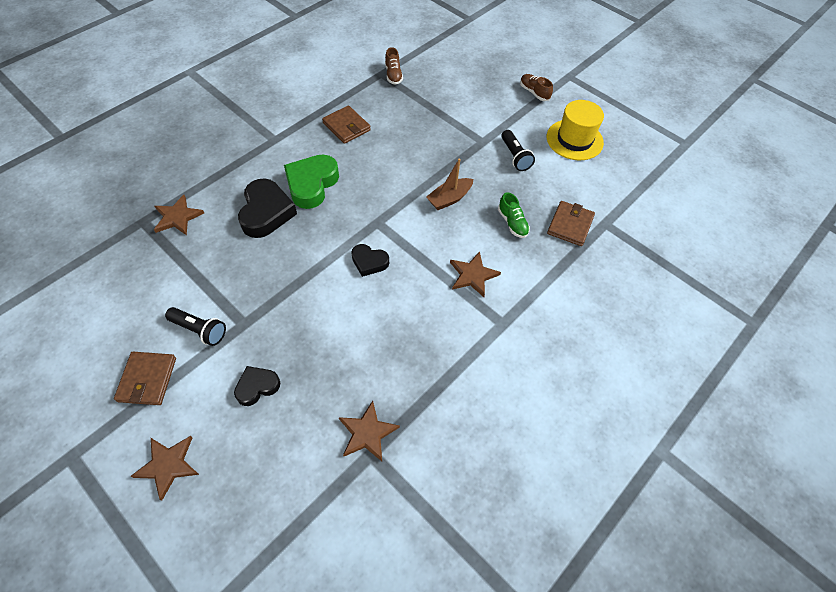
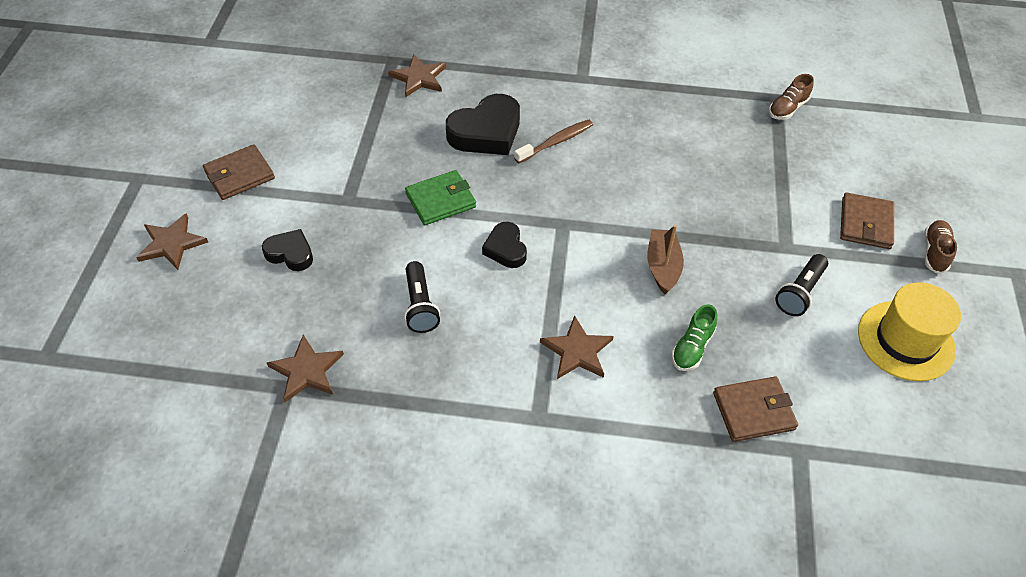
camera: 55 degrees right, 5 degrees down
black flashlight [165,307,226,346] -> black flashlight moved to [404,261,440,333]
green heart [284,154,339,209] -> brown toothbrush [514,120,593,163]
brown wallet [322,105,371,144] -> brown wallet moved to [840,193,894,249]
brown boat [426,158,473,210] -> brown boat turned 75 degrees clockwise [648,225,684,294]
none -> green wallet [405,170,476,225]

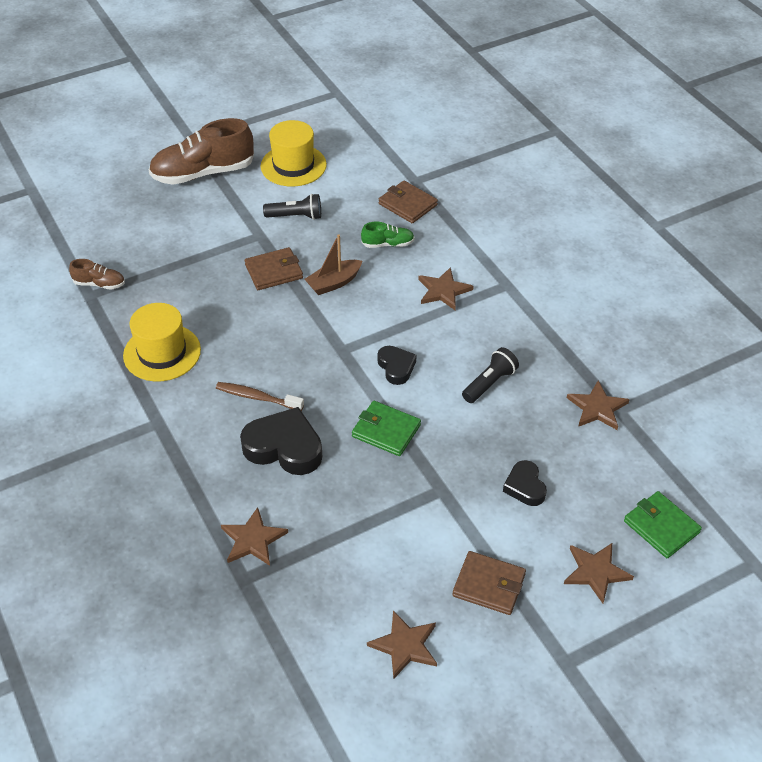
camera: 125 degrees left, 5 degrees down
black heart [482,222,527,268] -> black heart turned 60 degrees counterclockwise [377,346,416,385]
brown wallet [840,193,894,249] -> brown wallet moved to [245,247,303,290]
brown shoe [924,220,957,274] -> brown shoe [149,118,254,185], size x2.12
none -> yellow hat [123,303,201,381]
none -> brown star [367,611,437,679]
none -> green wallet [624,491,702,558]

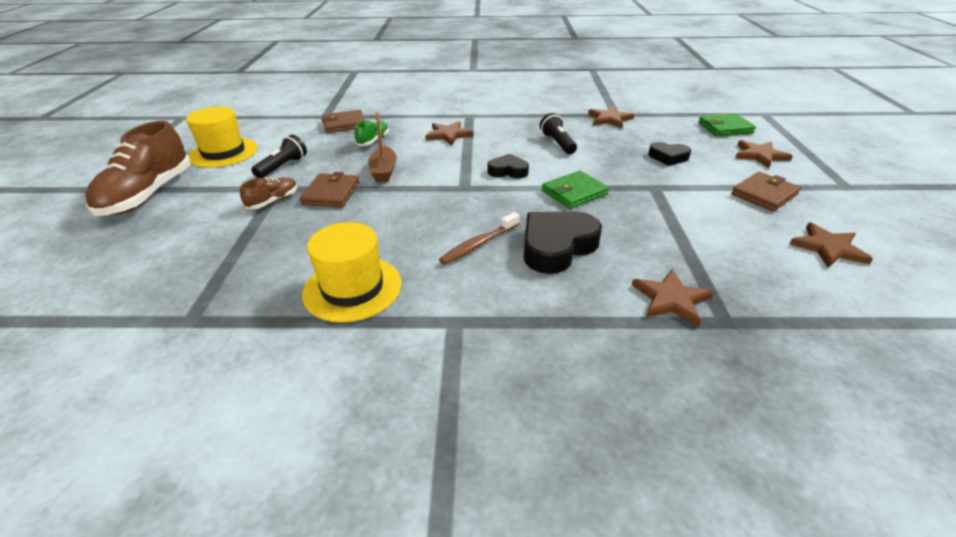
camera: 60 degrees left, 10 degrees down
brown shoe [69,259,125,290] -> brown shoe moved to [240,177,298,210]

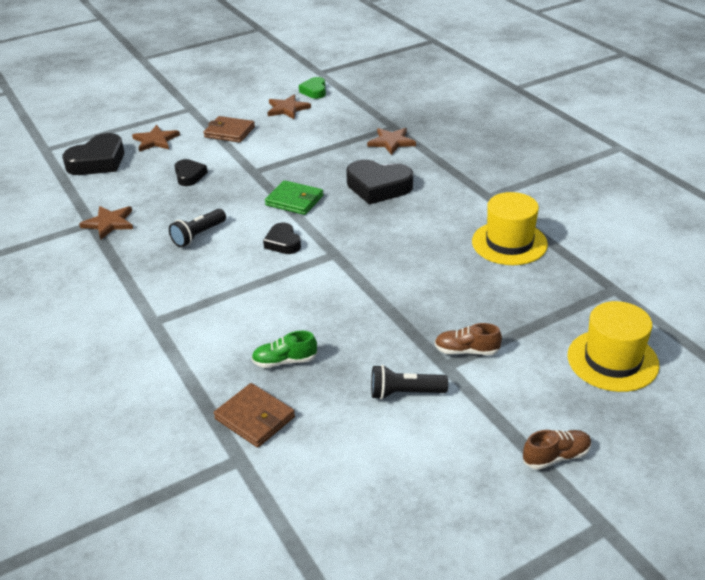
camera: 120 degrees left, 0 degrees up
brown shoe [85,121,191,216] -> brown shoe [523,430,592,470], size x0.47
yellow hat [186,107,258,168] -> yellow hat moved to [568,301,659,392]
brown wallet [300,172,360,208] -> none
brown boat [368,112,397,182] -> none
brown star [425,121,474,146] -> none
brown toothbrush [439,212,520,265] -> none
green wallet [698,114,756,136] -> black heart [62,133,125,175]
none -> green heart [299,77,326,99]

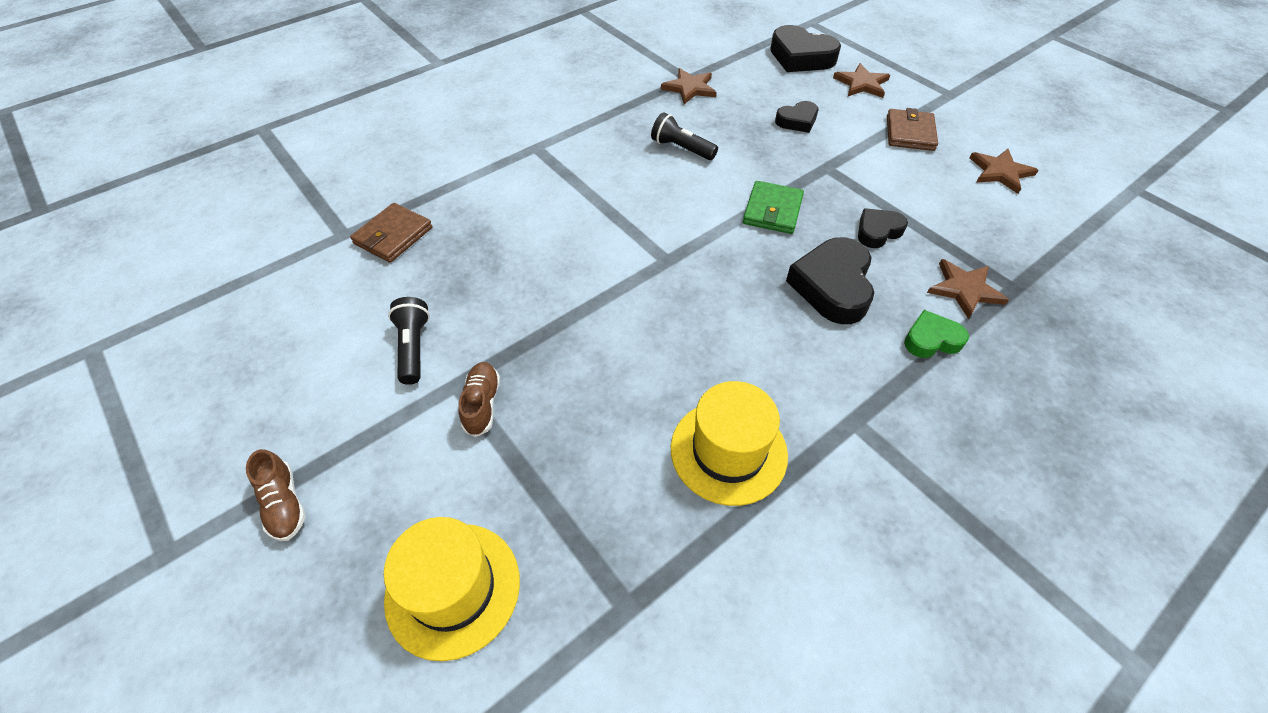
camera: 80 degrees right, 15 degrees up
green shoe [251,331,317,368] -> none
black heart [263,222,301,254] -> black heart moved to [858,208,908,248]
green heart [299,77,326,99] -> green heart moved to [904,310,969,358]

